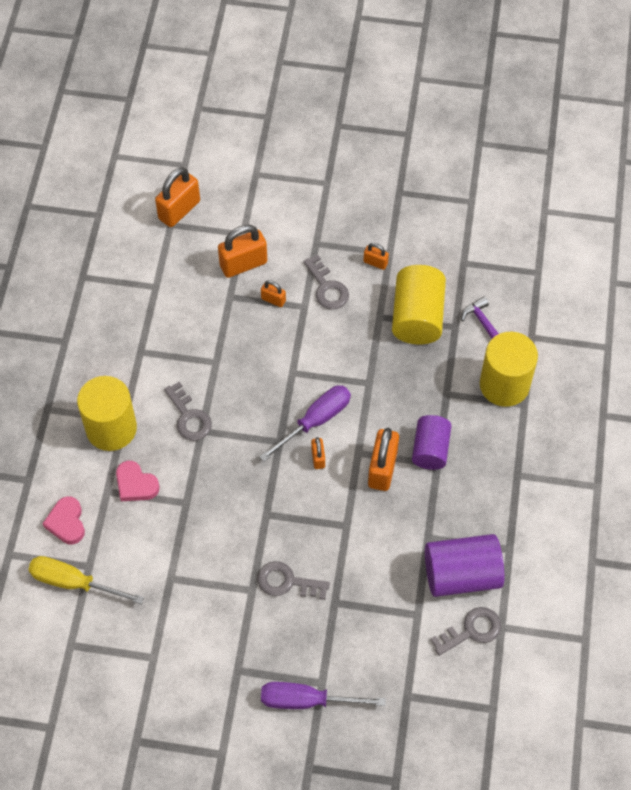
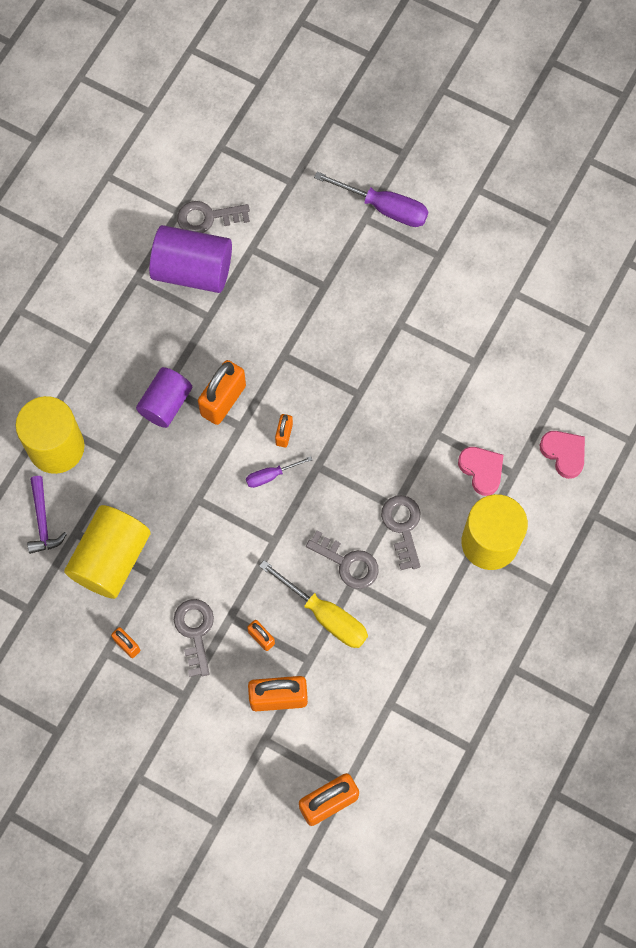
camera: 160 degrees left, 10 degrees up
yellow screwdriver [28,556,144,604] -> yellow screwdriver moved to [259,560,368,648]
pink heart [42,496,85,544] -> pink heart turned 45 degrees counterclockwise [540,431,585,479]
grey key [258,561,330,600] -> grey key moved to [306,531,379,589]
purple screwdriver [259,386,351,462] -> purple screwdriver [246,456,312,488], size x0.55

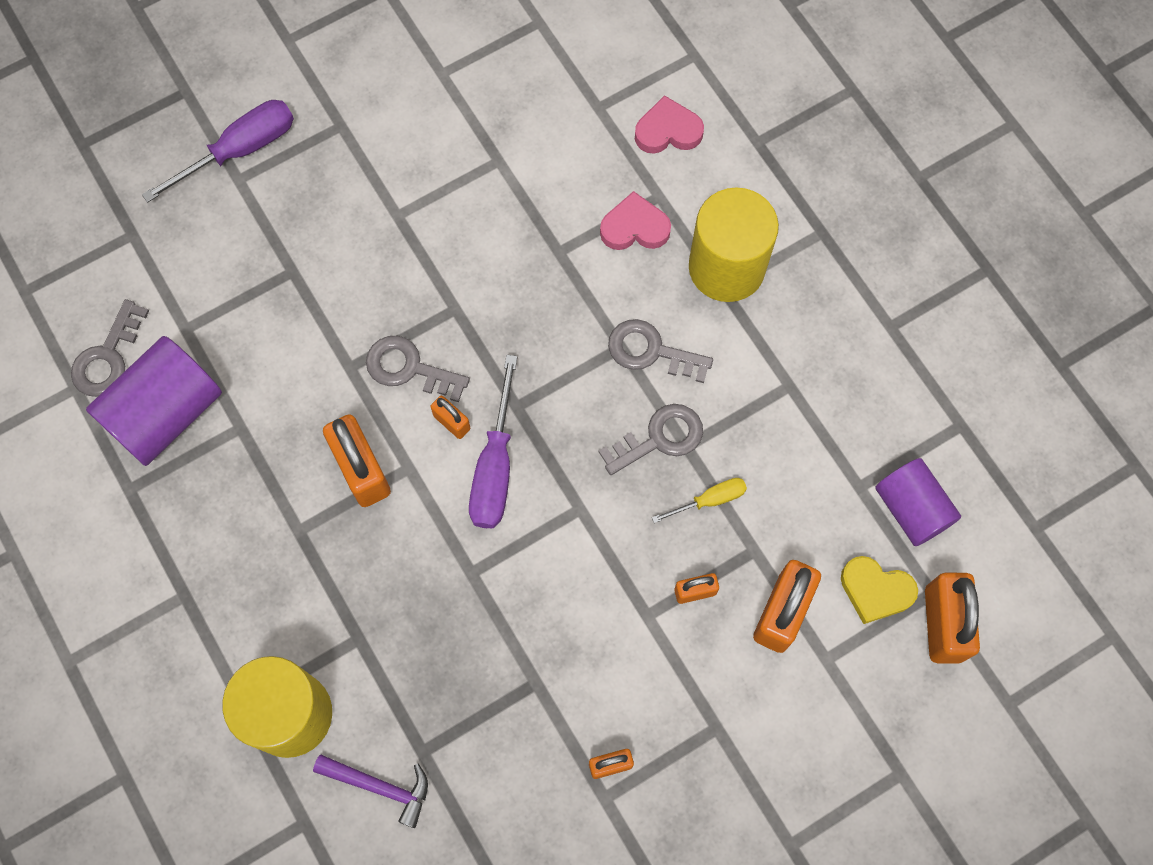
camera: 60 degrees left, 0 degrees up
yellow cylinder [64,505,151,599] -> none
purple cylinder [136,367,192,428] -> purple cylinder moved to [875,458,961,546]
grey key [174,599,214,677] -> grey key moved to [366,336,470,402]
purple screwdriver [246,456,312,488] -> purple screwdriver [469,355,518,528], size x1.82
yellow screwdriver [259,560,368,648] -> yellow screwdriver [652,478,747,523], size x0.55
none -> yellow heart [841,556,918,624]

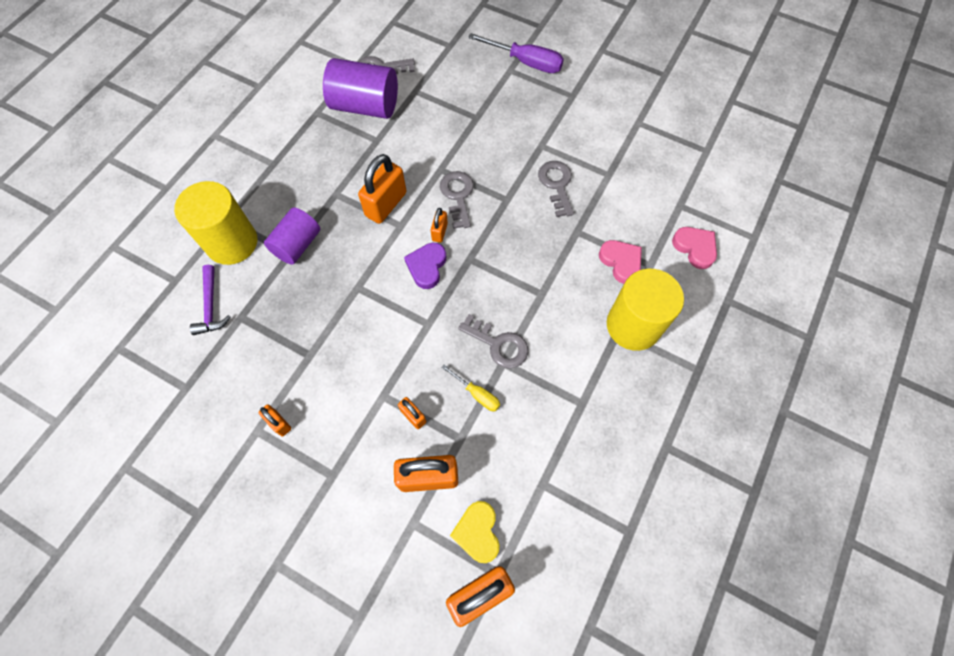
camera: 60 degrees right, 5 degrees down
purple screwdriver [469,355,518,528] -> purple heart [404,243,446,289]
grey key [608,319,713,383] -> grey key moved to [538,161,574,217]
purple cylinder [875,458,961,546] -> purple cylinder moved to [264,207,320,265]

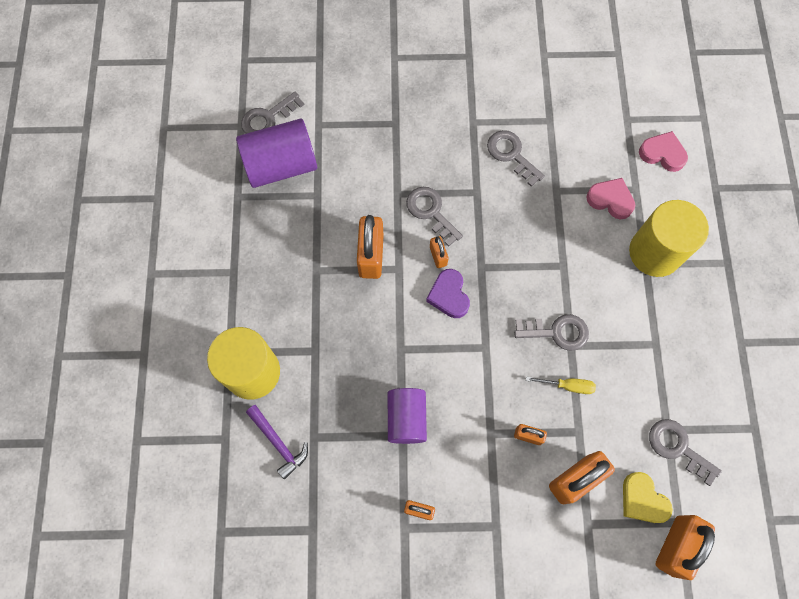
camera: 30 degrees left, 5 degrees up
purple cylinder [264,207,320,265] -> purple cylinder moved to [388,388,427,444]
purple screwdriver [468,33,564,73] -> none
none -> grey key [649,419,722,486]

